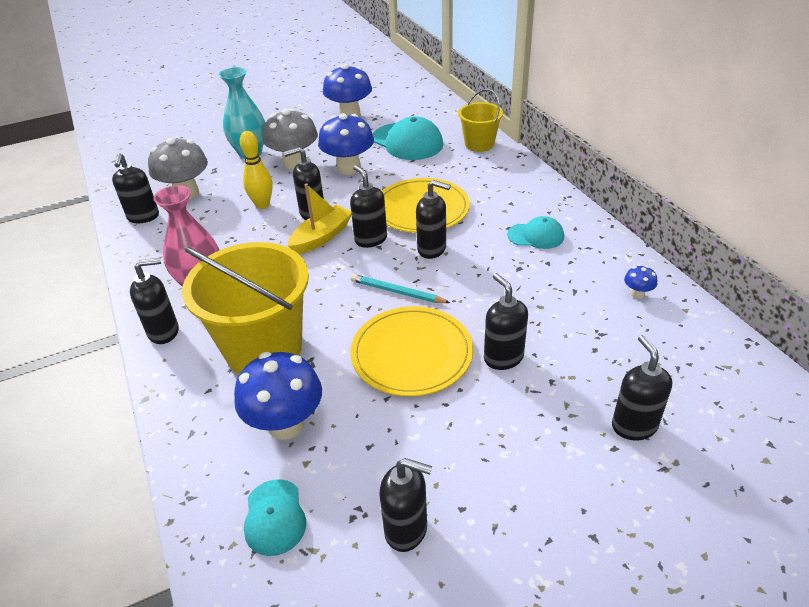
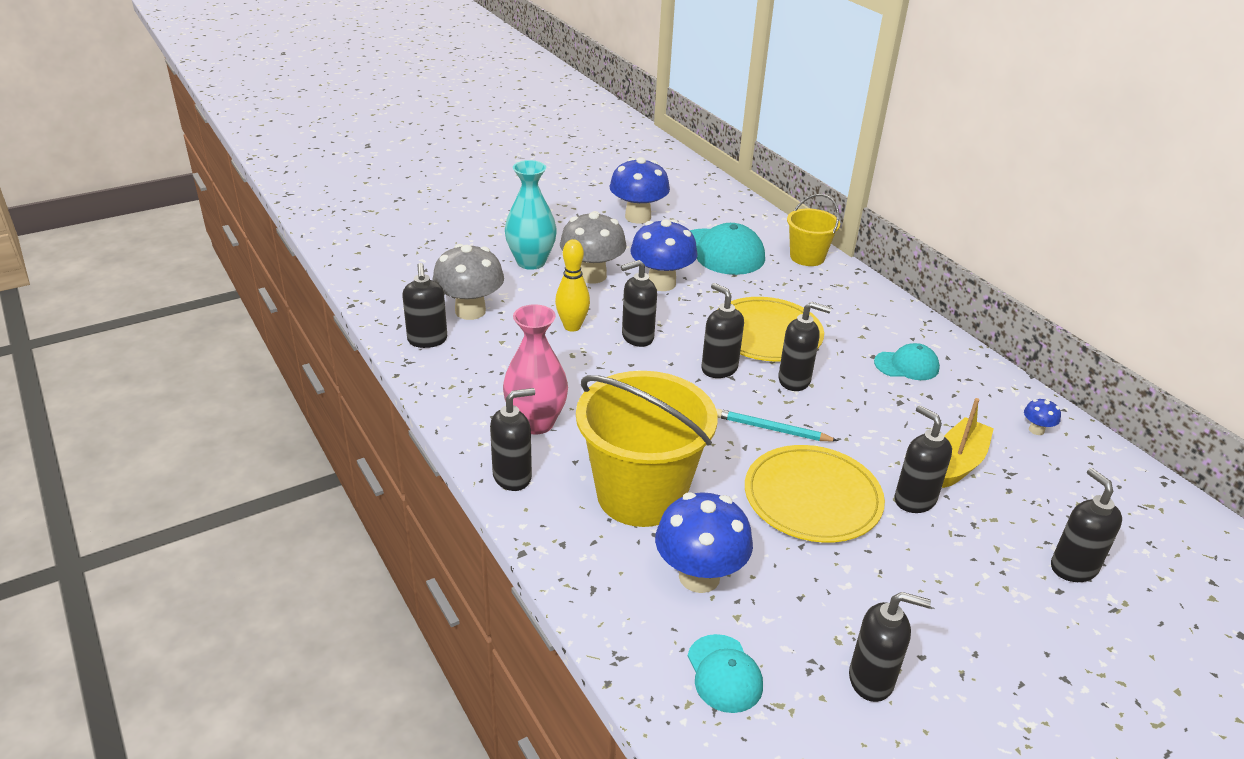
camera: 10 degrees left, 5 degrees down
yellow boat [288,183,352,254] -> yellow boat moved to [942,398,994,488]

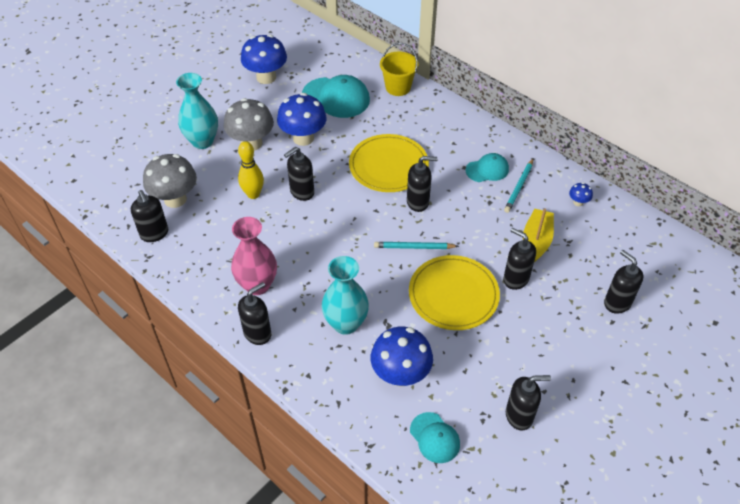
camera: 15 degrees left, 15 degrees up
yellow bucket [576,371,717,527] -> turquoise vase [322,256,369,335]
black soap dispenser [701,283,744,378] -> none
none -> turquoise pencil [504,159,533,213]

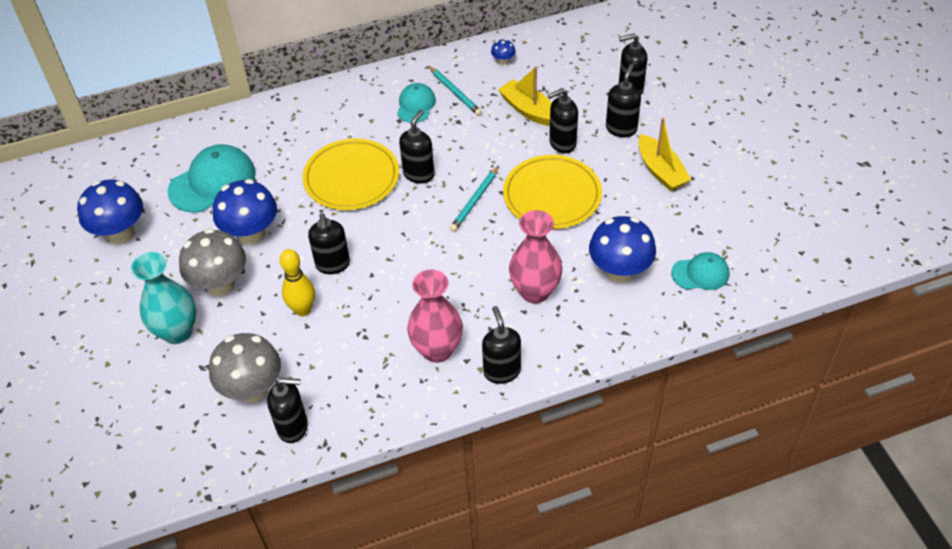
camera: 60 degrees left, 0 degrees up
turquoise vase [322,256,369,335] -> pink vase [509,210,562,303]
yellow bucket [380,43,418,96] -> none
black soap dispenser [506,375,551,430] -> black soap dispenser moved to [606,64,641,137]
none -> yellow boat [638,118,691,191]

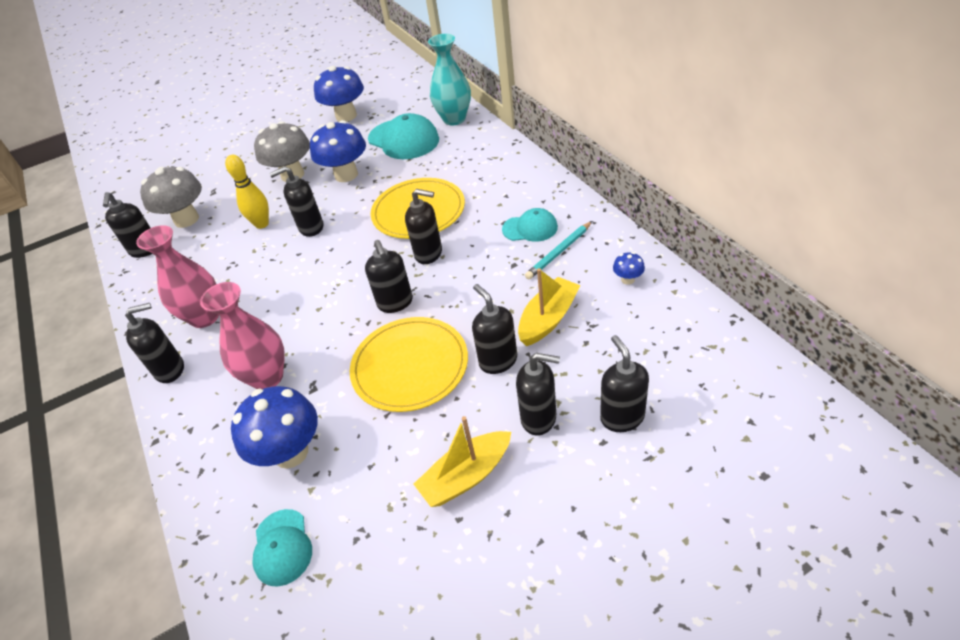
camera: 85 degrees right, 5 degrees down
turquoise vase [131,252,196,344] -> turquoise vase moved to [428,34,471,126]
turquoise pencil [450,166,499,232] -> black soap dispenser [365,240,413,313]

